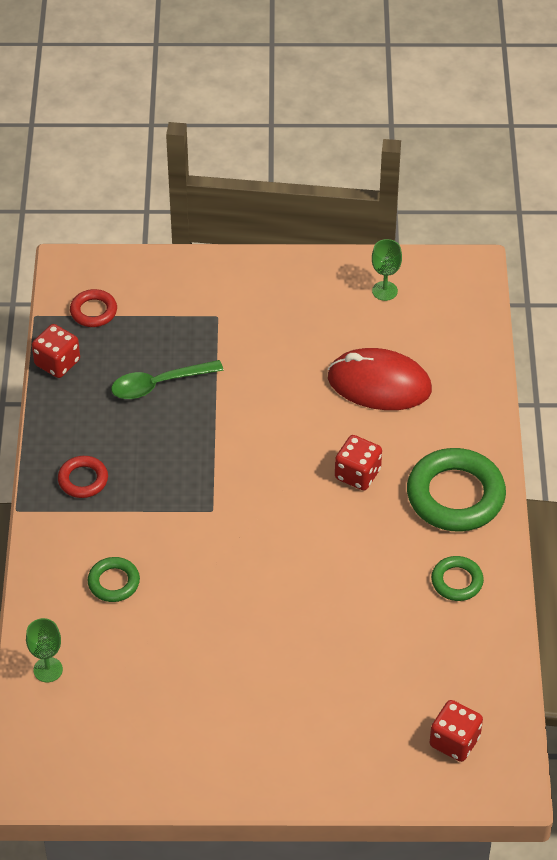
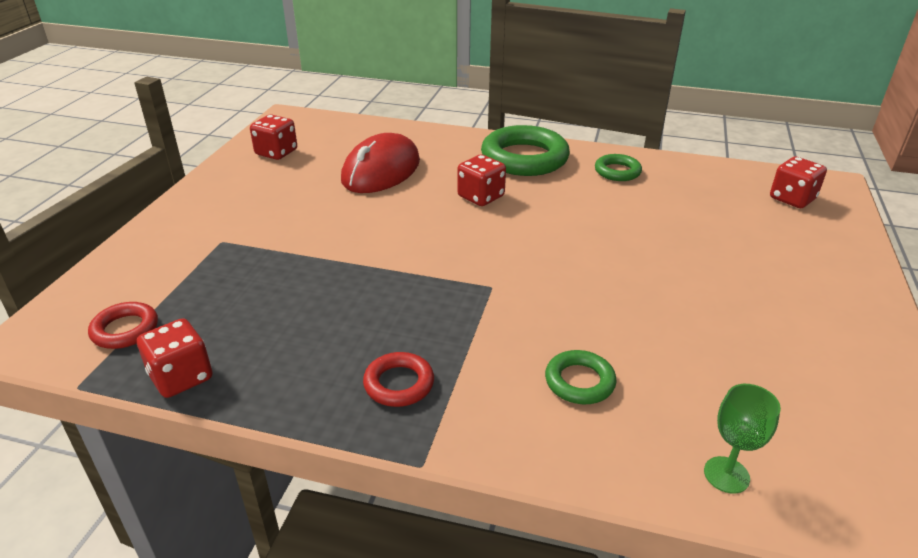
camera: 75 degrees left, 15 degrees down
green spoon [111,360,224,399] -> none
green goblet [372,239,402,301] -> red dice [250,114,297,160]

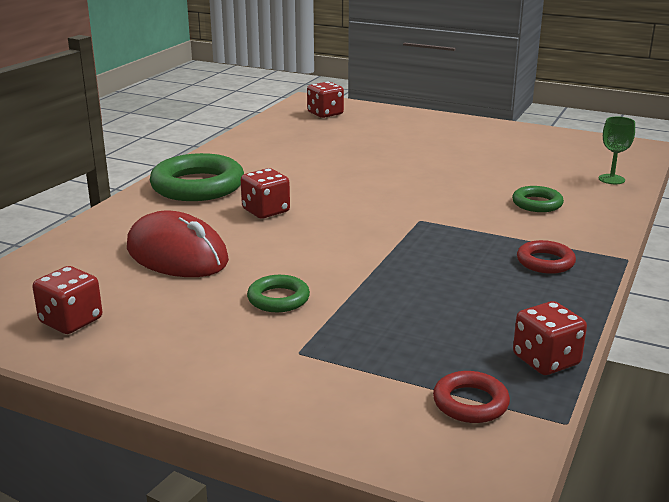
camera: 80 degrees left, 10 degrees down
green ring [595,154,642,181] -> green ring moved to [247,275,310,312]

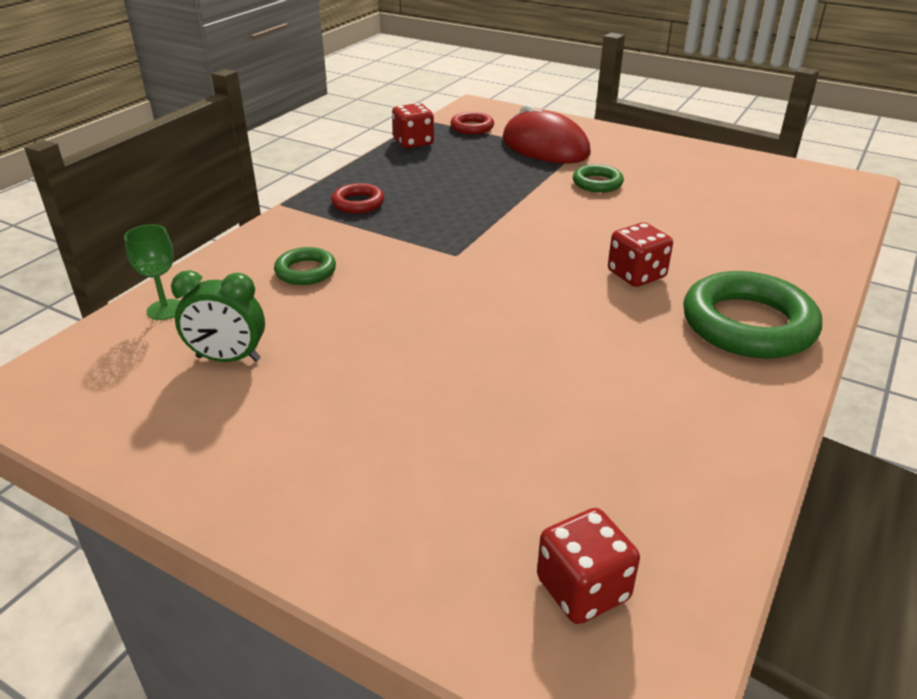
camera: 175 degrees left, 10 degrees up
red dice [32,266,102,334] -> none
red mouse [127,211,229,277] -> red mouse moved to [503,104,591,163]
none -> green clock [171,270,265,362]

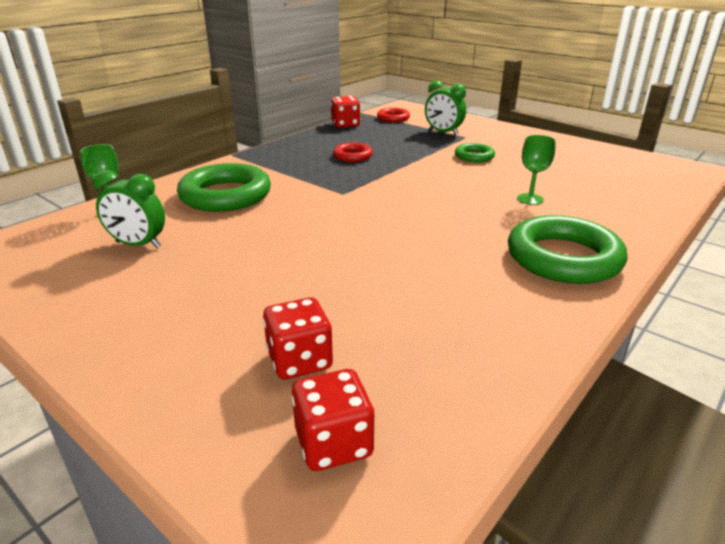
camera: 10 degrees right, 5 degrees down
green ring [274,247,336,285] -> green ring [177,163,271,212], size x1.95
red ring [331,183,384,213] -> red ring moved to [333,143,373,162]
red mouse [503,104,591,163] -> green clock [425,81,466,135]
red dice [608,222,673,287] -> red dice moved to [263,297,333,380]
none -> green goblet [517,135,556,205]

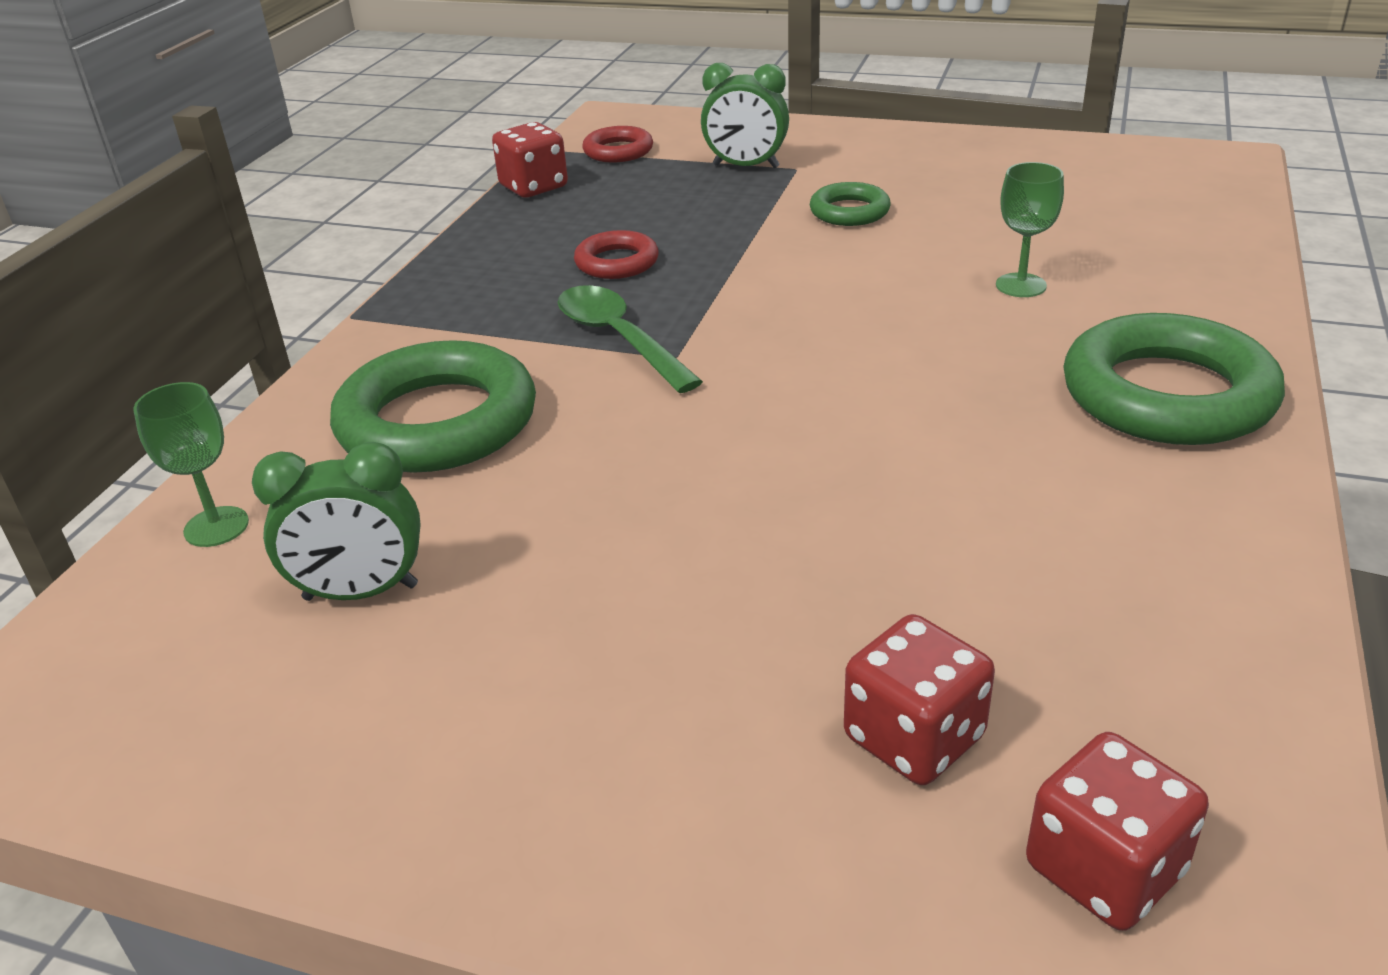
camera: 20 degrees left, 5 degrees up
none -> green spoon [558,285,703,393]

